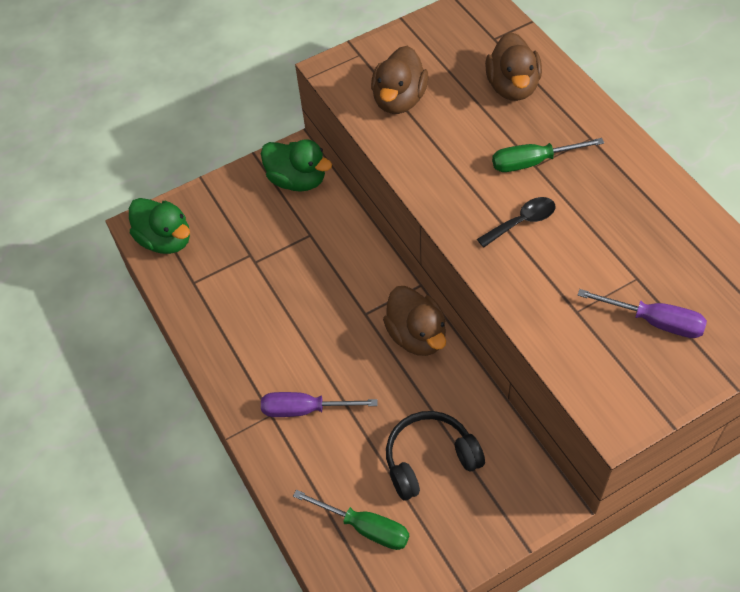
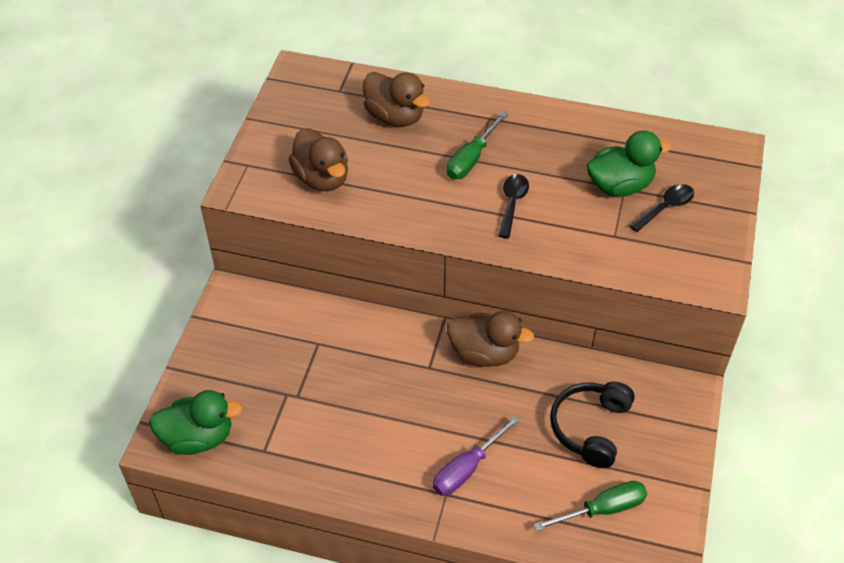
camera: 50 degrees left, 5 degrees down
green duck [261,139,332,192] -> green duck moved to [586,130,672,197]
purple screwdriver [577,289,707,338] -> black spoon [629,184,694,232]

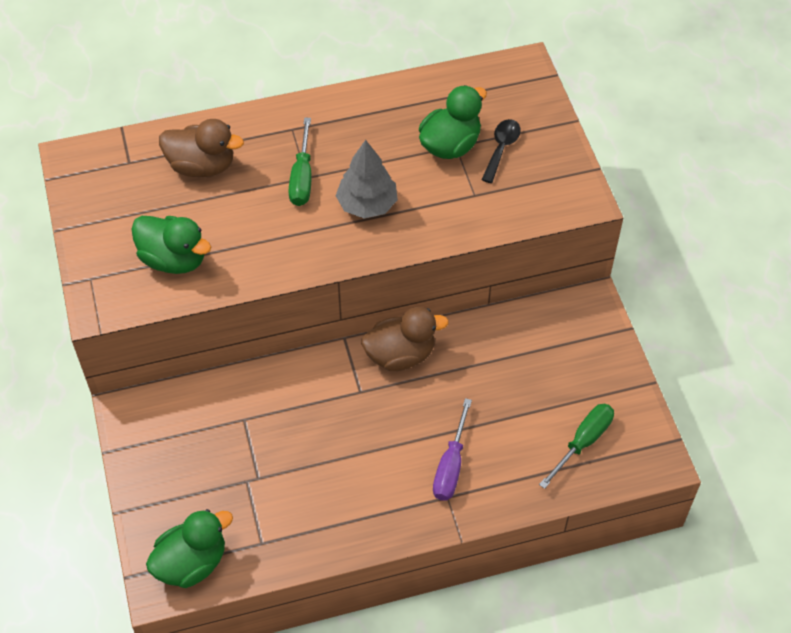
camera: 30 degrees left, 5 degrees up
brown duck [288,128,348,192] -> green duck [131,216,211,274]
black spoon [498,174,529,238] -> grey tree [336,140,398,219]
black headphones [550,382,635,468] -> none

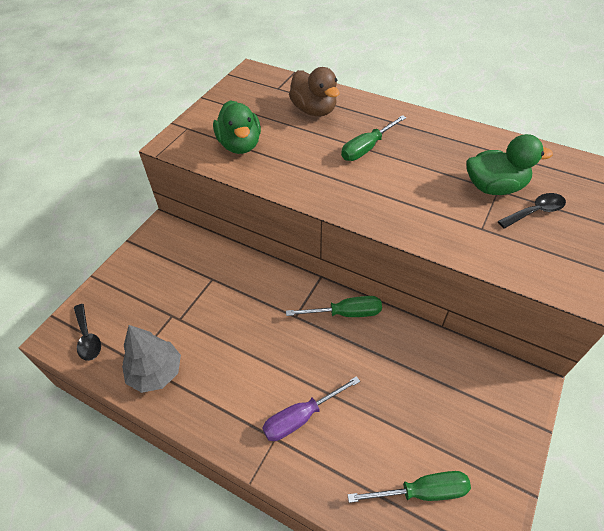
camera: 45 degrees right, 5 degrees down
green duck [146,509,233,588] -> black spoon [74,304,101,361]
grey tree [336,140,398,219] -> grey tree moved to [122,325,181,393]
brown duck [361,307,449,371] -> green screwdriver [286,296,382,317]

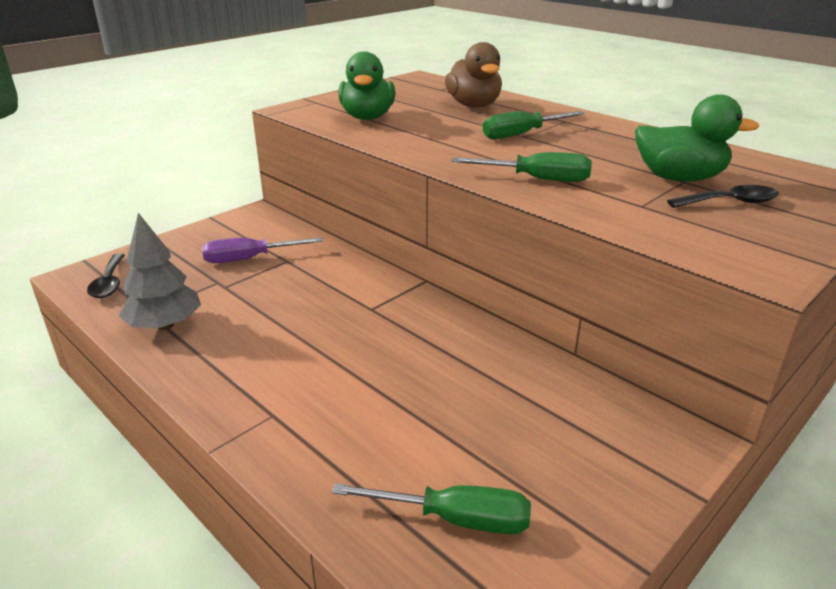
camera: 15 degrees right, 20 degrees down
purple screwdriver [262,376,360,441] -> purple screwdriver moved to [202,237,323,263]
green screwdriver [286,296,382,317] -> green screwdriver moved to [451,152,592,182]

